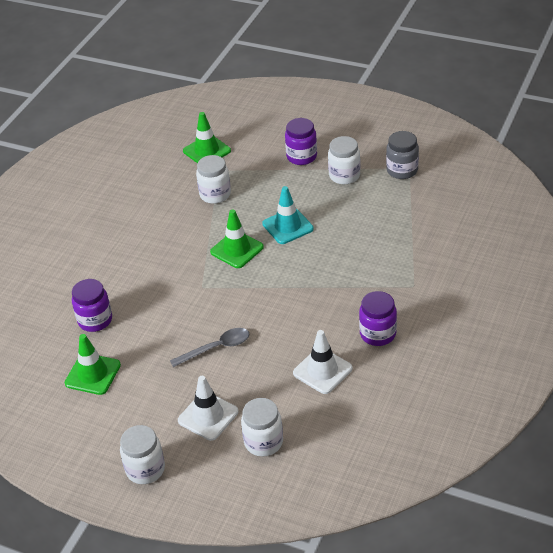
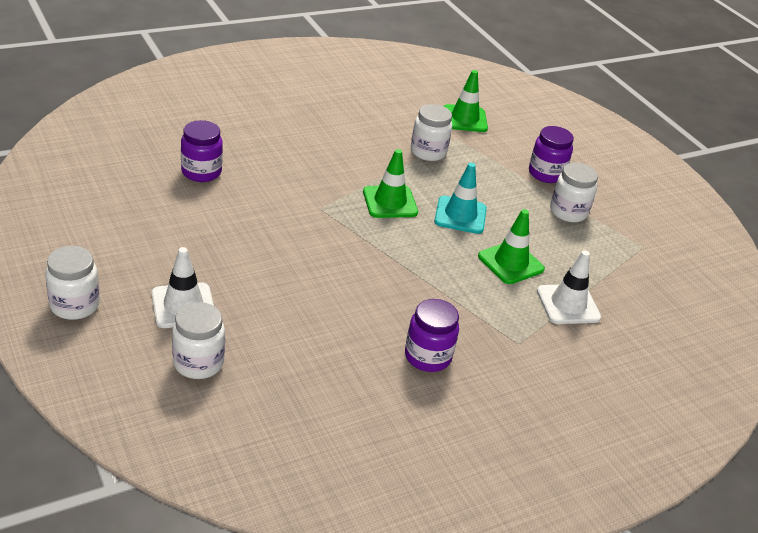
camera: 30 degrees right, 5 degrees down
green traffic cone [65,334,121,395] -> green traffic cone moved to [478,209,545,284]
grey spoon [170,328,249,367] -> none
white traffic cone [293,330,352,394] -> white traffic cone moved to [537,250,601,324]
grey jar [386,131,419,179] -> none

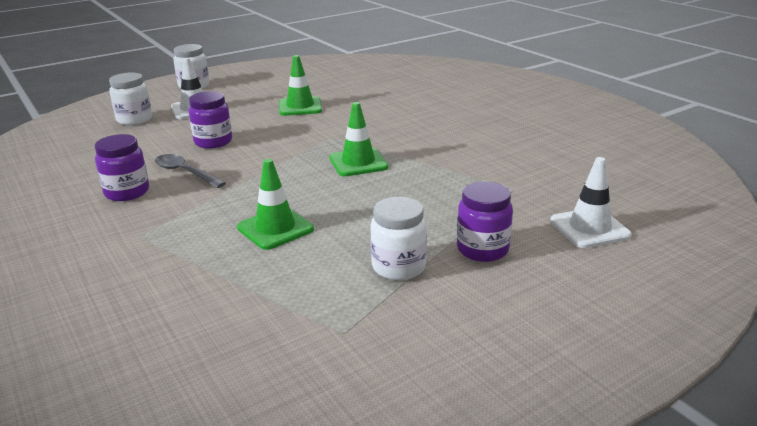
camera: 90 degrees right, 10 degrees down
purple jar [181,120,223,182] -> purple jar moved to [189,91,232,149]
white jar [411,104,452,161] -> none
turquoise traffic cone [434,163,487,234] -> none
green traffic cone [444,70,488,132] -> green traffic cone moved to [279,55,322,116]
white traffic cone [537,250,601,324] -> white traffic cone moved to [550,157,632,248]
none -> grey spoon [155,154,226,188]

